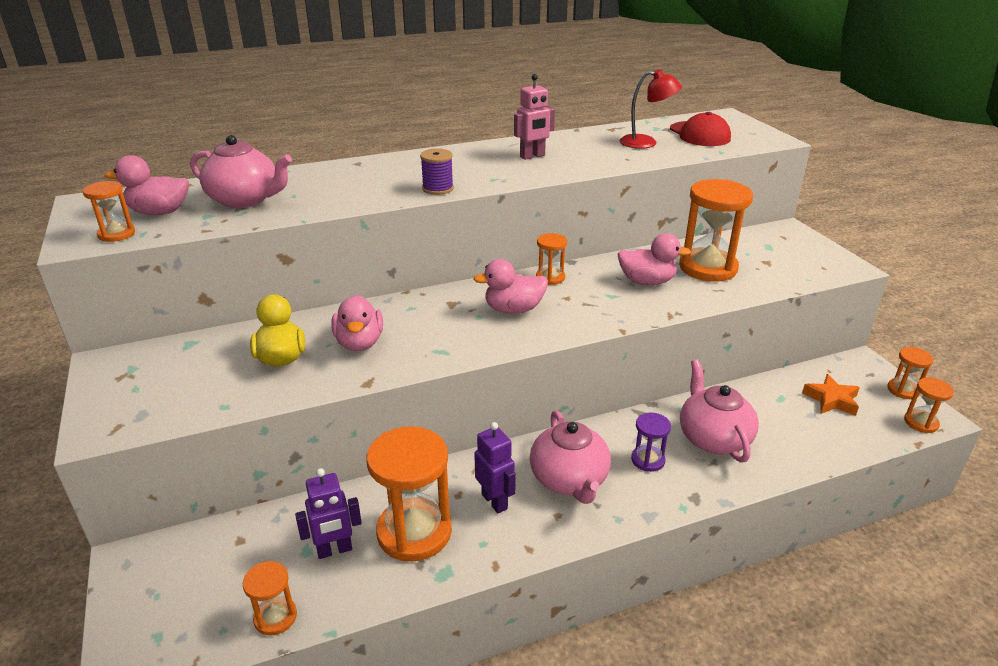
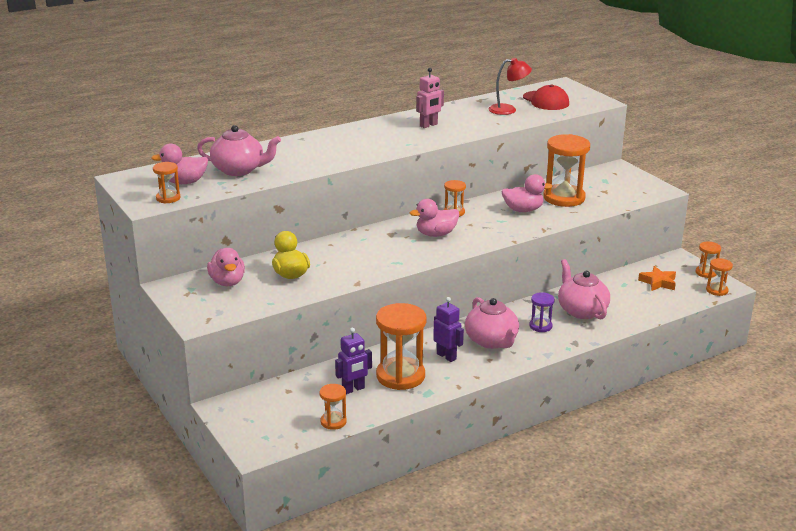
camera: 10 degrees left, 5 degrees down
pink duck [331,295,383,351] -> pink duck moved to [207,248,245,286]
purple spool [420,148,454,195] -> none

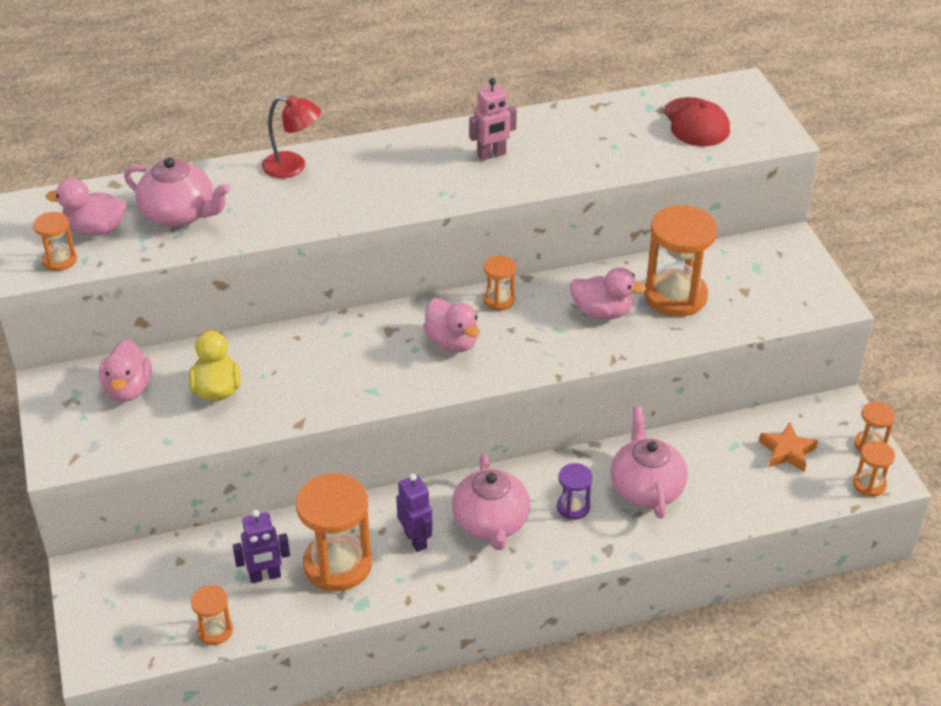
camera: 15 degrees right, 15 degrees up
pink duck [410,199,459,237] -> pink duck turned 120 degrees counterclockwise [423,298,480,352]
red lamp [489,58,532,115] -> red lamp moved to [262,95,321,178]

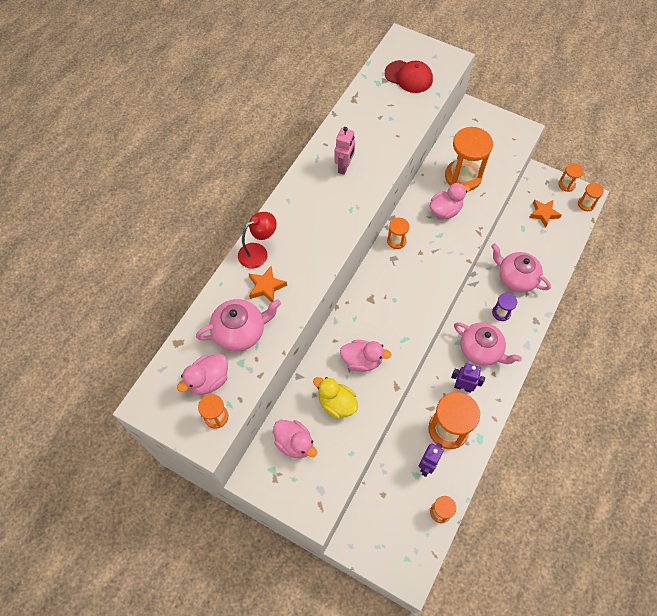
camera: 45 degrees left, 20 degrees up
pink duck [423,298,480,352] -> pink duck moved to [340,340,391,372]
none -> orange star [248,266,287,302]

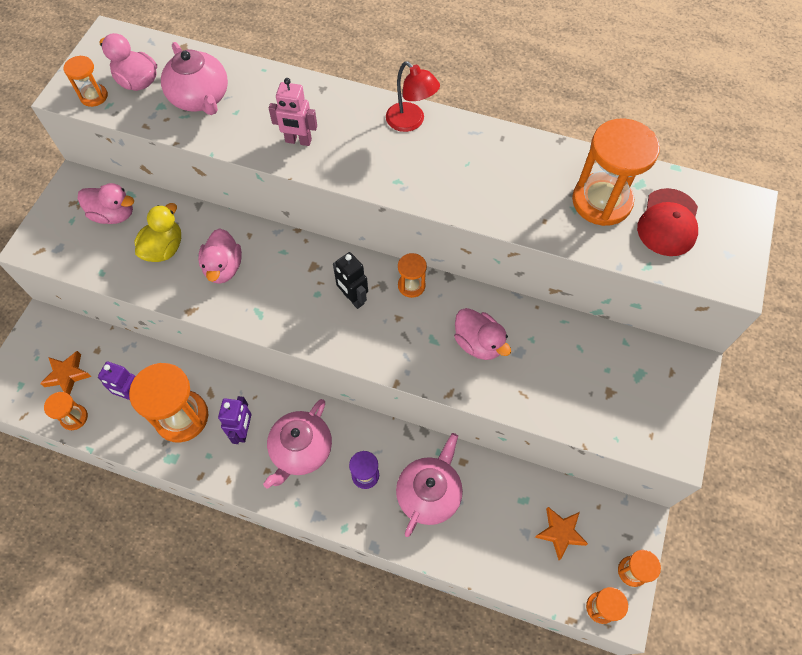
camera: 80 degrees right, 0 degrees up
red lamp [238,212,277,269] -> red lamp moved to [386,61,440,132]
orange star [248,266,287,302] -> orange star moved to [40,351,92,395]
pink duck [274,420,317,458] -> pink duck turned 105 degrees counterclockwise [78,183,134,224]
pink robot [334,127,355,175] -> pink robot moved to [269,78,317,146]
orange hourglass [445,127,493,191] -> orange hourglass moved to [572,118,660,226]
none -> black robot [333,252,368,309]

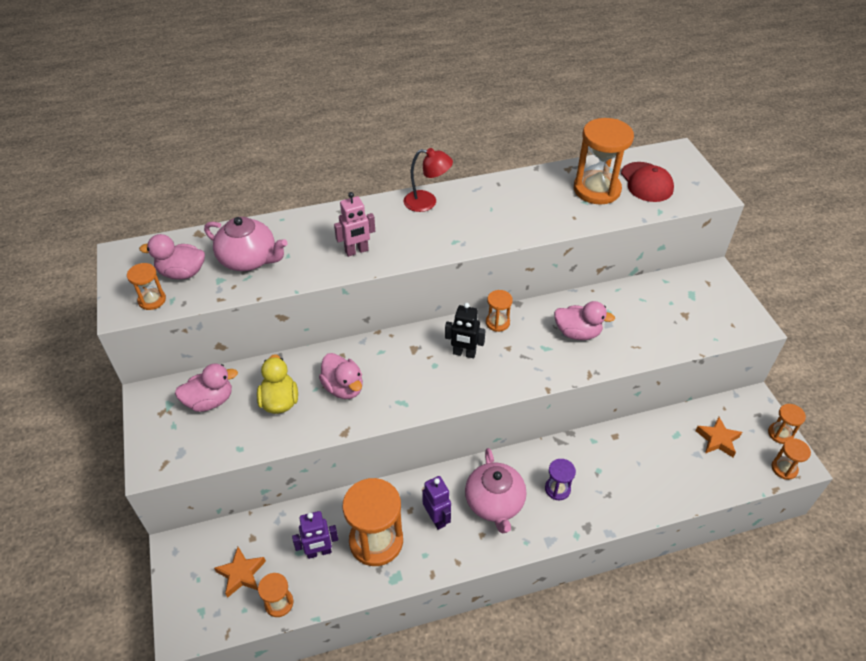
camera: 35 degrees left, 15 degrees down
pink teapot [396,433,463,537] -> none

